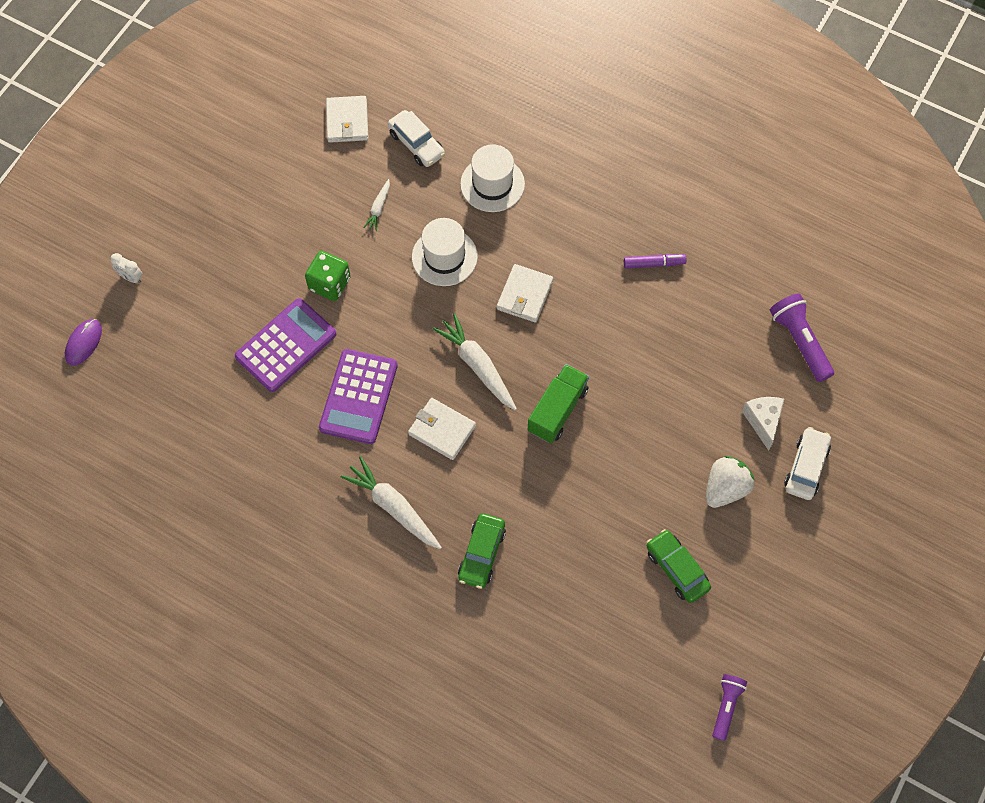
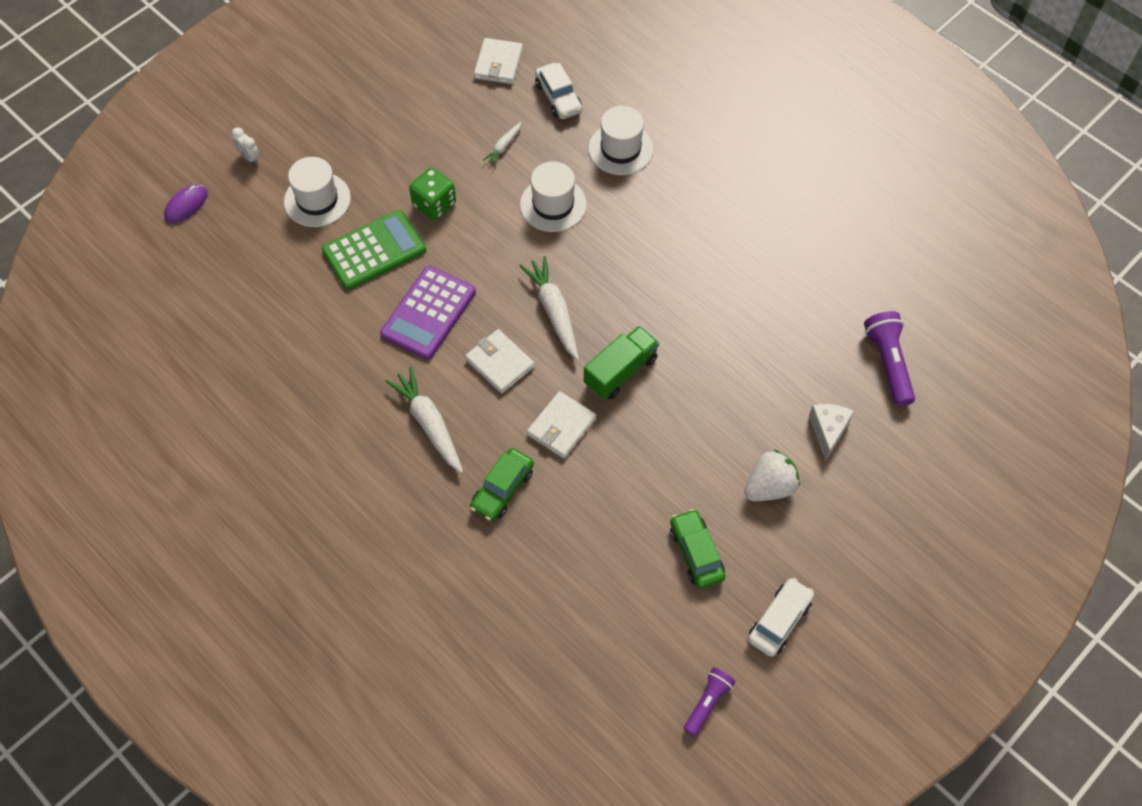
camera: 15 degrees right, 5 degrees down
purple calculator [235,298,336,392] -> green calculator [322,210,426,290]
white wallet [497,264,554,323] -> white wallet moved to [527,391,597,458]
purple marker [624,254,687,269] -> none
white car [784,427,831,500] -> white car moved to [748,578,814,657]
none -> white hat [284,157,351,227]

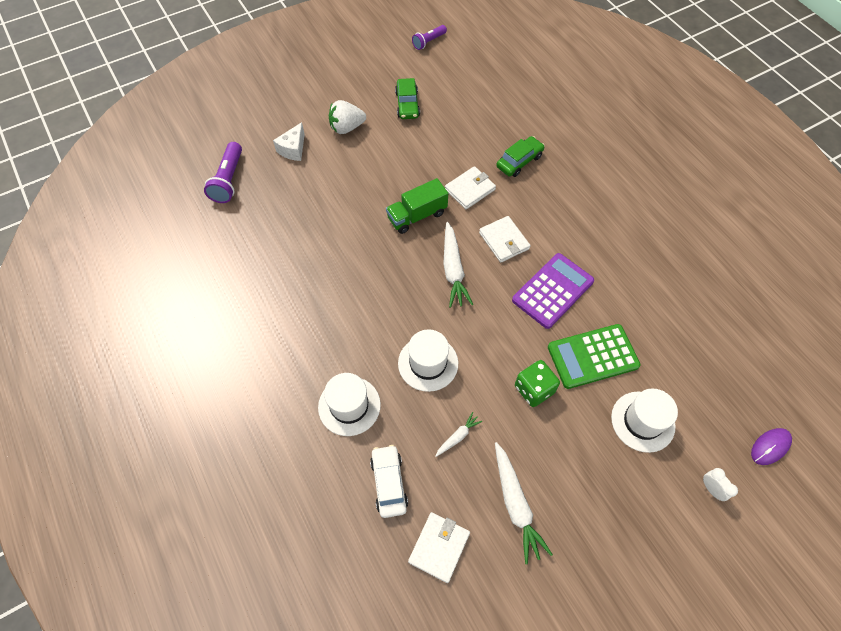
camera: 165 degrees left, 0 degrees up
white carrot [385,367,463,473] -> white carrot moved to [495,442,553,564]
white car [748,578,814,657] -> none

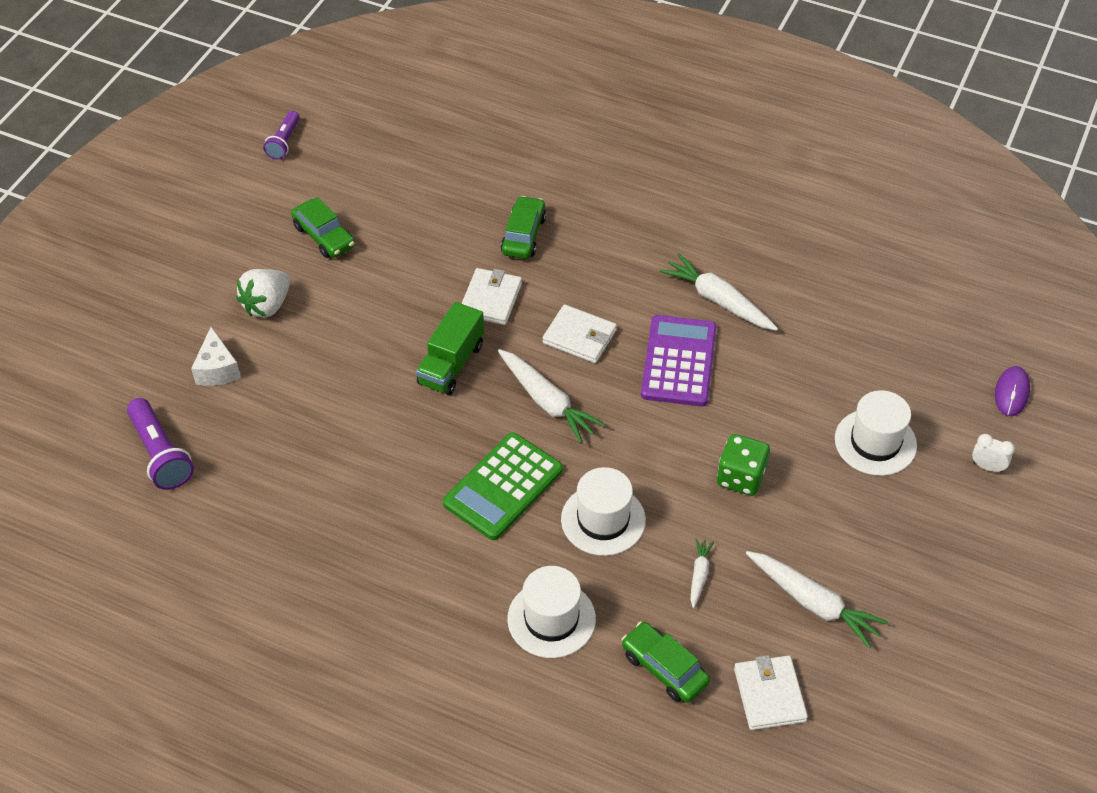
camera: 35 degrees left, 10 degrees down
white car [370,445,408,518] -> green car [622,622,710,703]
green calculator [548,324,641,389] -> green calculator moved to [443,432,563,540]
none -> white carrot [660,253,778,331]

